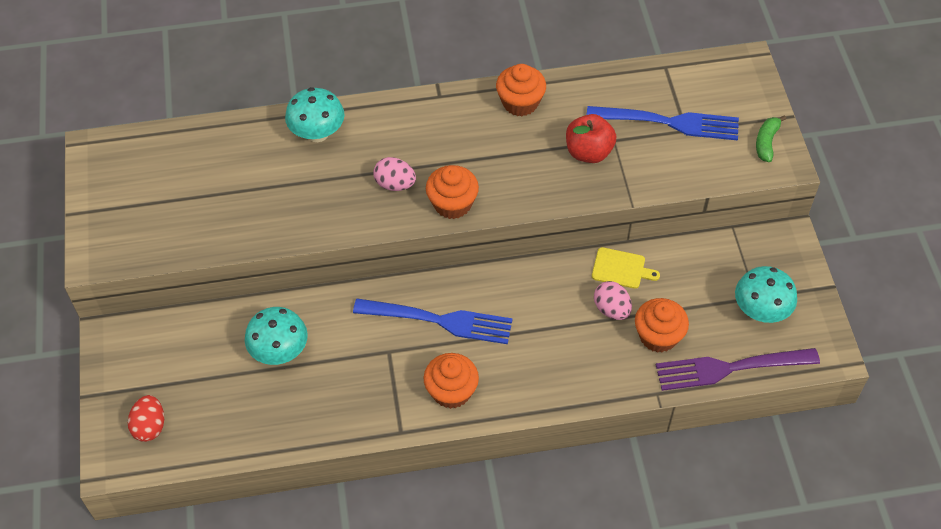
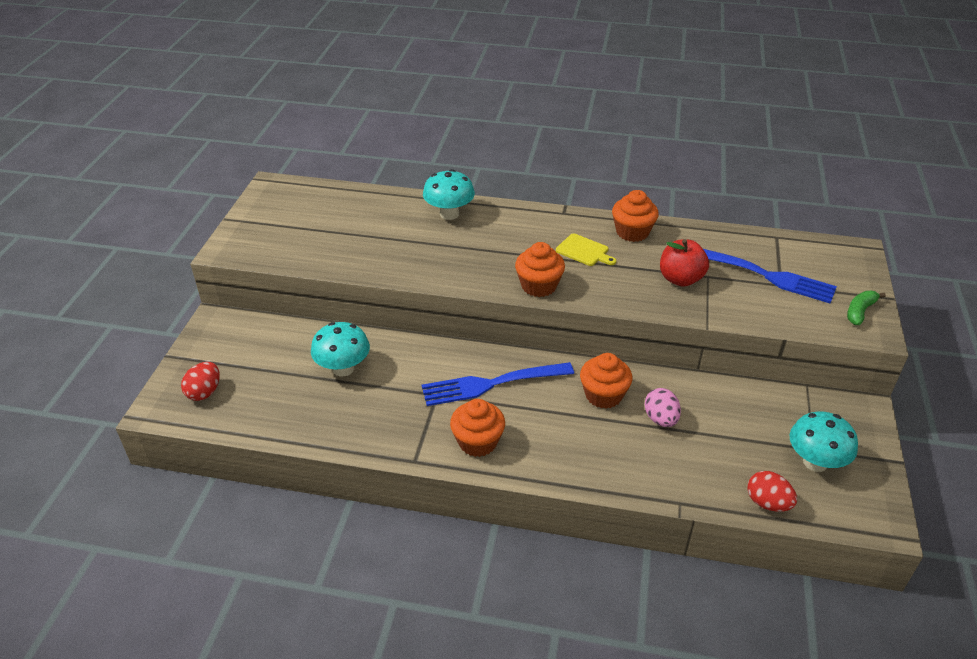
camera: 20 degrees right, 15 degrees down
blue fork [353,298,513,344] -> blue fork turned 135 degrees clockwise [422,362,574,406]
pink egg [373,157,416,191] -> none
yellow cutting board [592,247,660,289] -> yellow cutting board moved to [556,234,616,266]
orange cupcake [635,298,689,353] -> orange cupcake moved to [580,353,632,409]
purple fork [656,348,820,391] -> red egg [747,471,797,512]

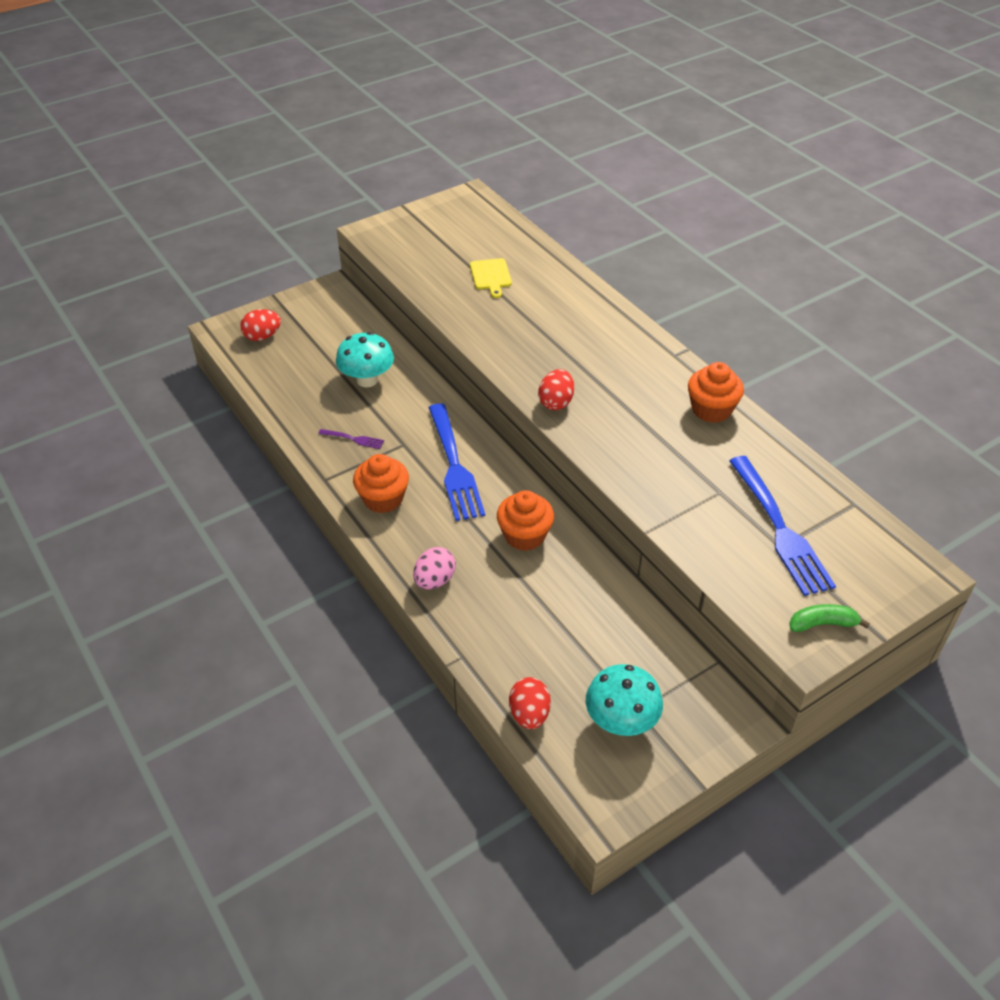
camera: 45 degrees right, 5 degrees up
blue fork [422,362,574,406] -> blue fork turned 135 degrees counterclockwise [428,403,485,521]
turquoise mushroom [423,169,475,220] -> none
orange cupcake [515,242,565,297] -> red egg [538,369,574,410]
yellow cutting board [556,234,616,266] -> yellow cutting board moved to [470,258,512,298]
pink egg [645,388,681,427] -> pink egg moved to [413,547,456,590]
red apple [660,239,709,287] -> none
none -> purple fork [318,429,384,449]

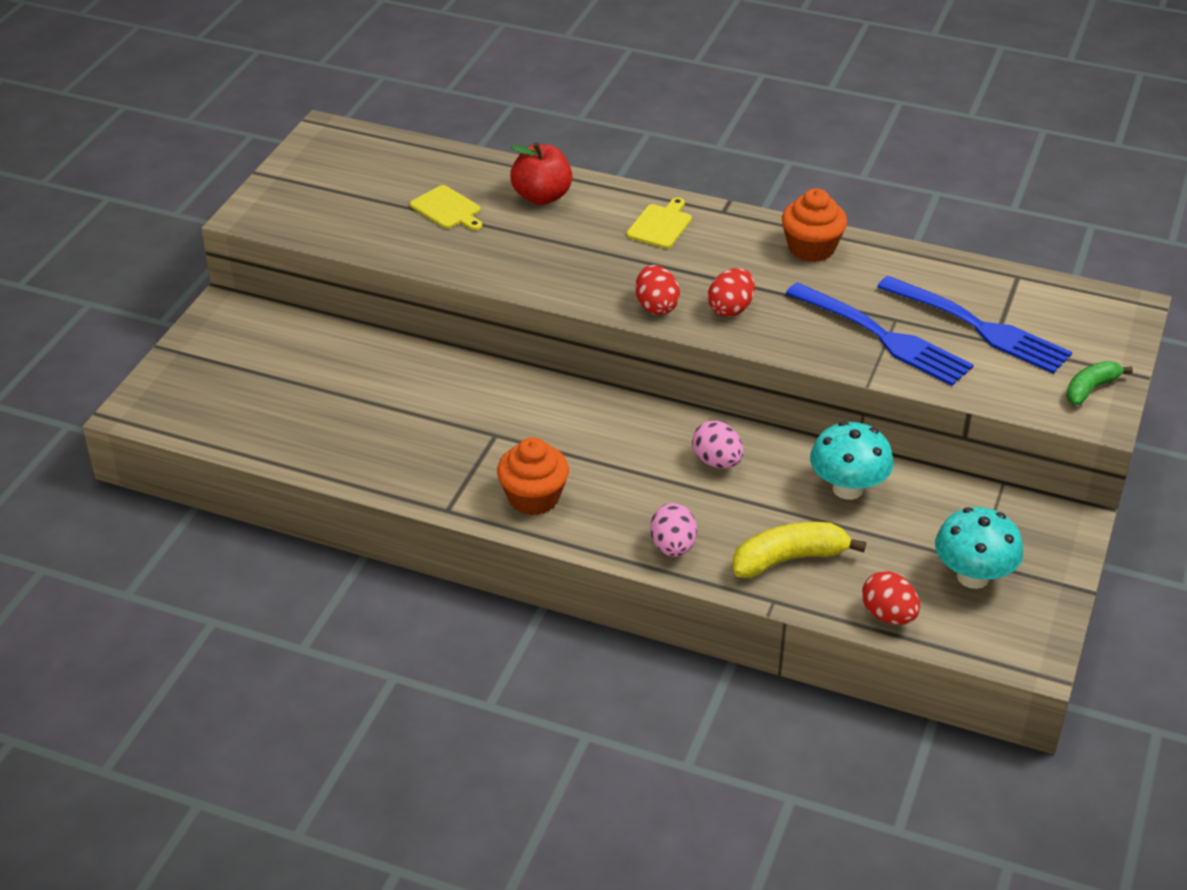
camera: 35 degrees left, 5 degrees down
red egg [240,309,281,341] -> red egg moved to [708,268,755,317]
purple fork [318,429,384,449] -> none
turquoise mushroom [336,332,394,387] -> turquoise mushroom moved to [810,421,894,500]
blue fork [428,403,485,521] -> blue fork moved to [786,282,974,386]
orange cupcake [497,490,554,551] -> pink egg [692,421,743,469]
none -> red apple [510,142,572,205]
none -> yellow cutting board [627,197,692,248]
none -> yellow banana [732,522,866,578]

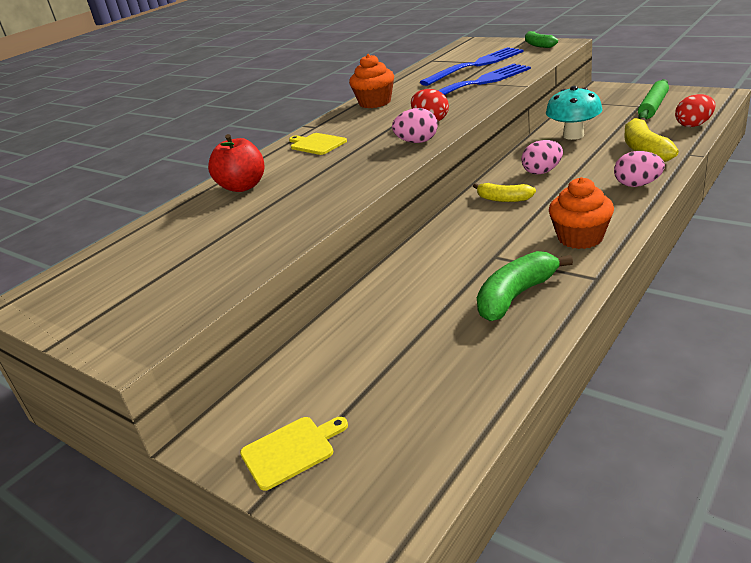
camera: 70 degrees left, 10 degrees down
yellow cutting board [410,185,482,230] -> yellow cutting board moved to [240,417,348,491]
red egg [635,265,680,315] -> pink egg [392,108,438,143]
turquoise mushroom [935,507,1023,589] -> green rolling pin [638,79,669,119]
none -> yellow banana [473,183,536,202]
none -> green banana [477,251,573,321]

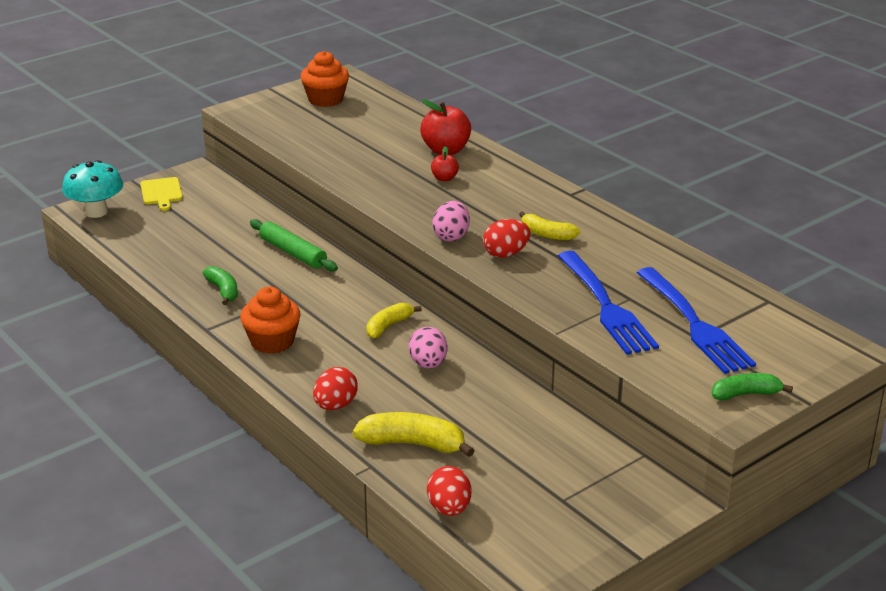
camera: 100 degrees right, 0 degrees up
yellow cutting board [289,133,347,155] -> none
orange cupcake [349,54,394,108] -> orange cupcake moved to [301,51,349,107]
green banana [477,251,573,321] -> green banana [202,266,238,305], size x0.64
turquoise mushroom [546,86,602,140] -> turquoise mushroom moved to [62,160,123,218]
pink egg [614,151,665,187] -> red egg [313,367,358,410]
green rolling pin [638,79,669,119] -> green rolling pin moved to [250,219,338,272]
none -> red apple [431,146,459,181]
none -> yellow banana [519,212,581,241]

